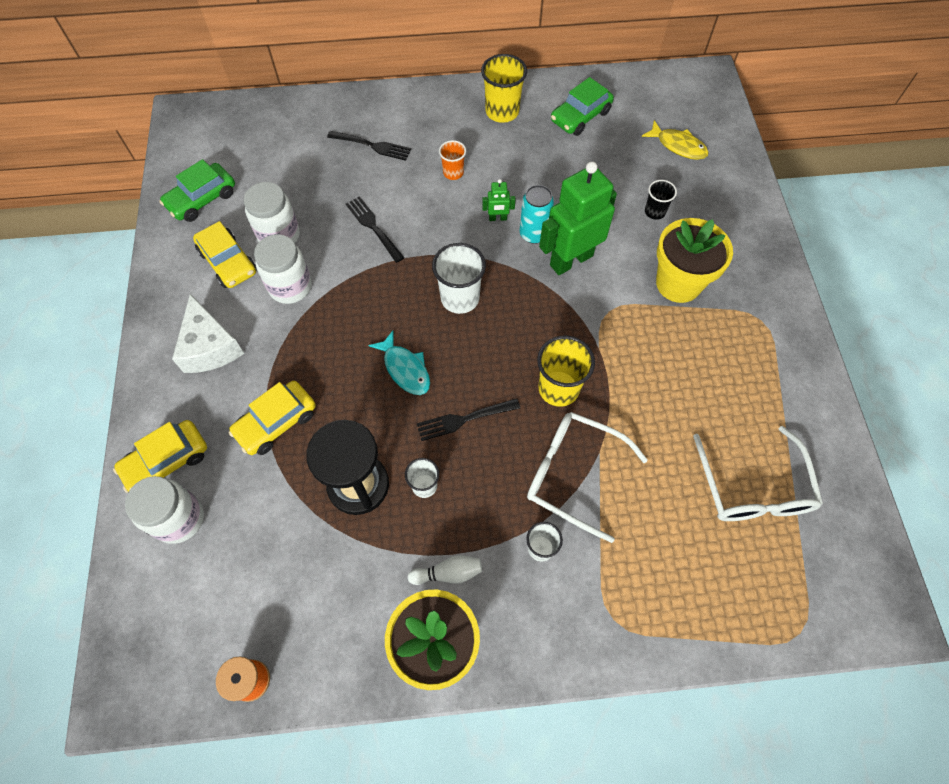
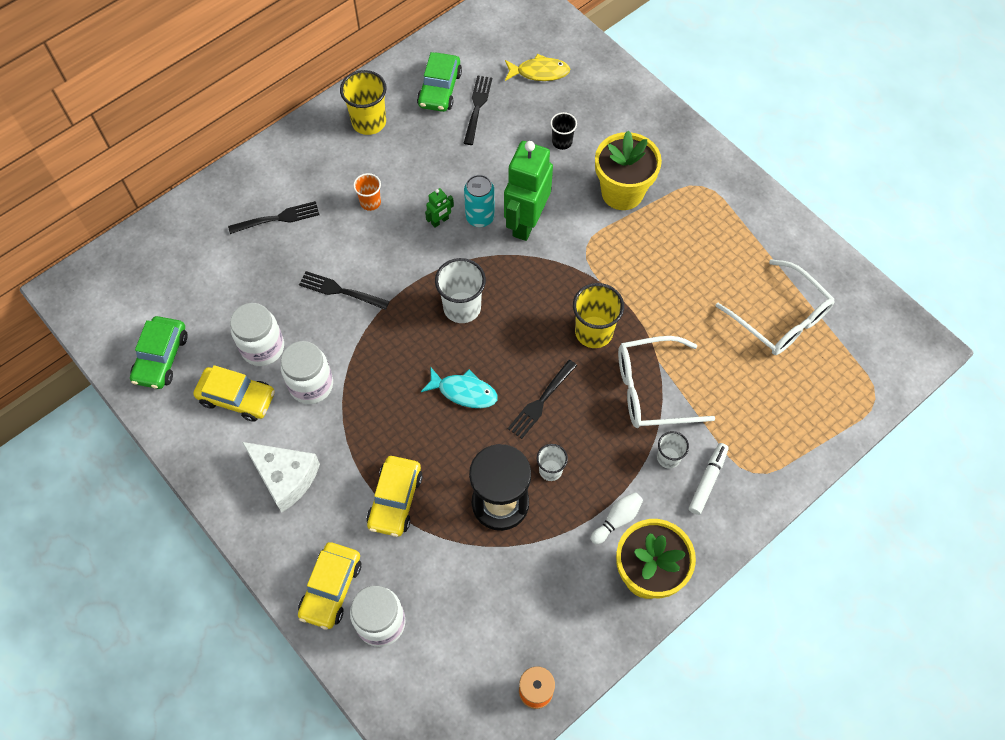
camera: 35 degrees left, 0 degrees up
none -> black fork [464,75,492,145]
none -> white marker [689,443,729,515]

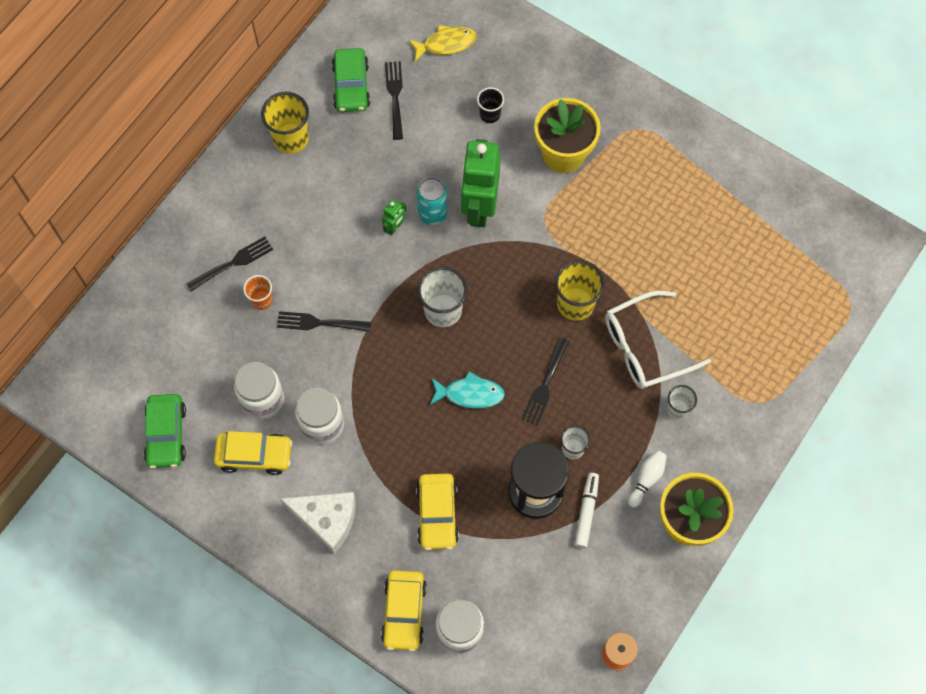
camera: 15 degrees left, 5 degrees up
orange cup [353,173,381,211] -> orange cup moved to [243,275,273,310]
white marker [689,443,729,515] -> white marker moved to [575,473,599,548]
white glasses [715,259,835,355] -> none

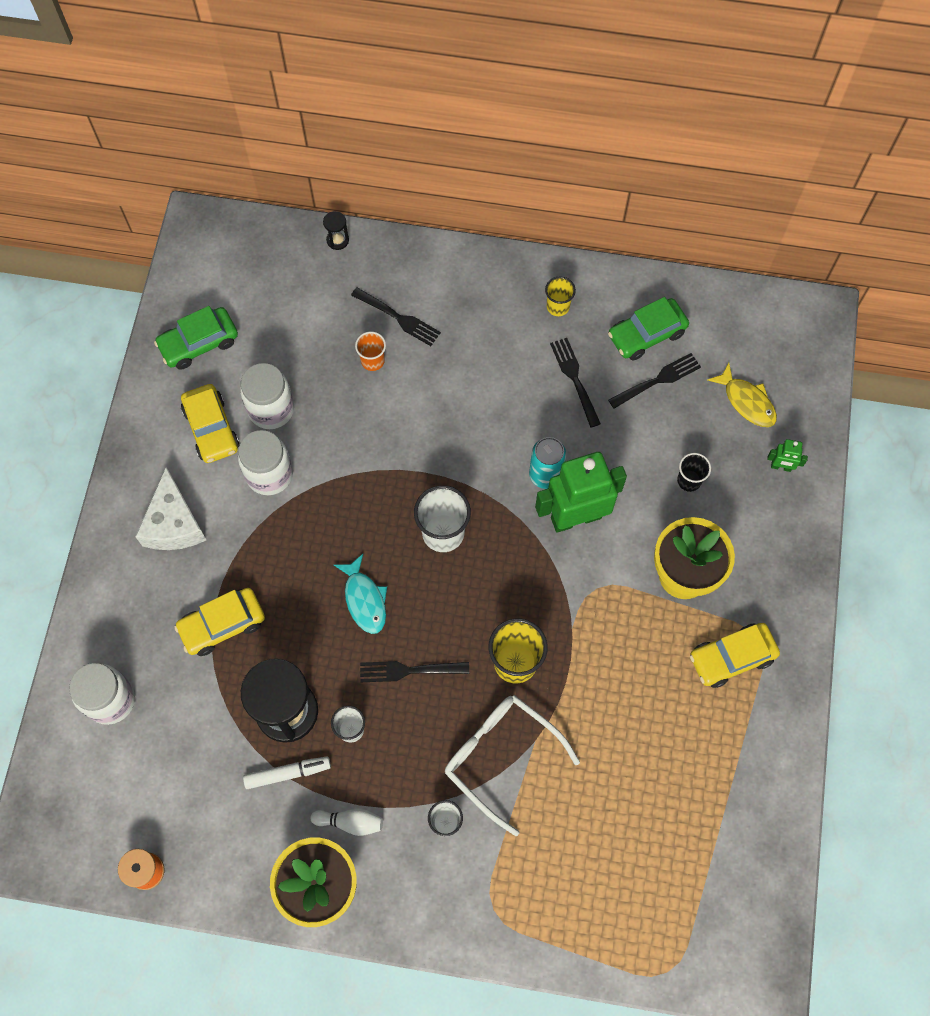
camera: 65 degrees right, 0 degrees up
yellow cup [261,92,309,154] -> yellow cup [545,276,576,316], size x0.58
black fork [277,311,371,332] -> black fork moved to [550,338,601,428]
yellow car [381,570,427,651] -> yellow car moved to [690,623,780,688]
green robot [382,199,406,235] -> green robot moved to [767,439,808,472]
none -> black hourglass [323,211,349,250]

